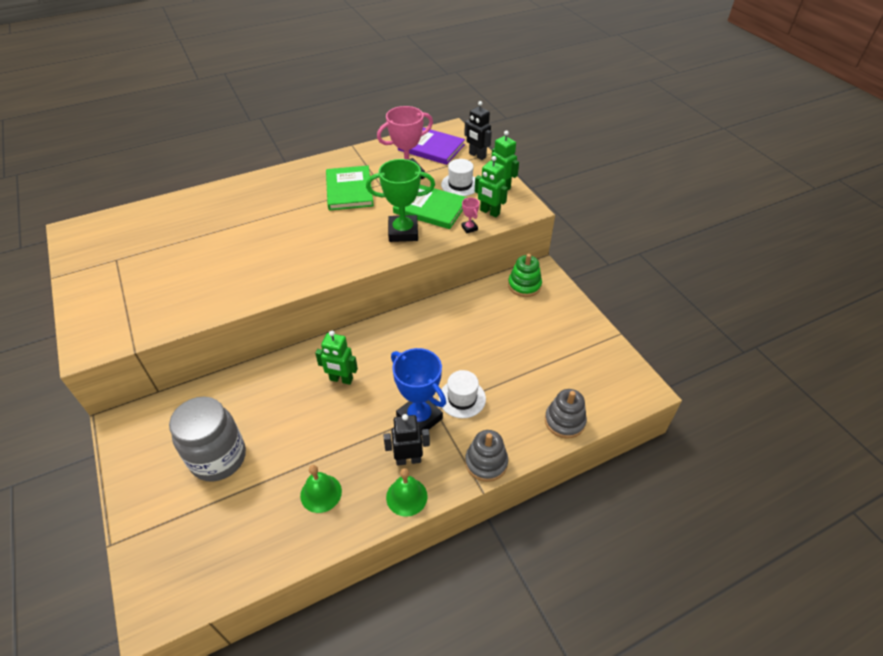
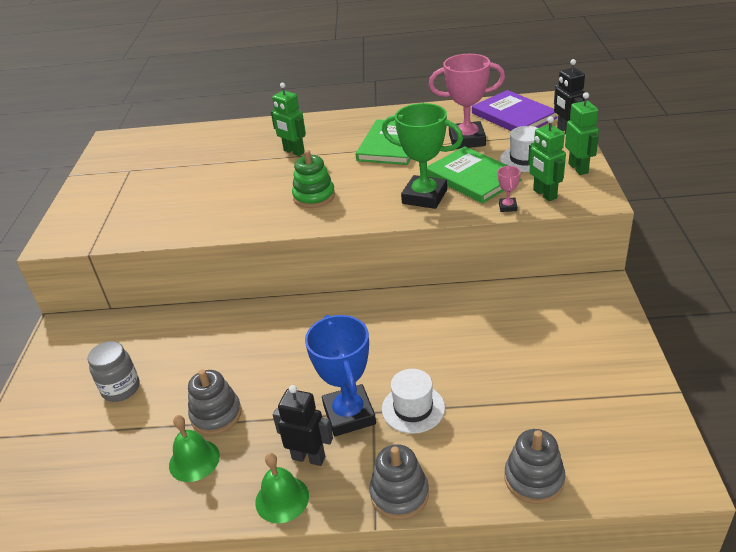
camera: 30 degrees right, 10 degrees down
grey jar [169,397,246,482] -> grey jar [87,341,140,402], size x0.60
green robot [315,331,358,385] -> green robot moved to [271,83,306,156]
green stacking toy [508,254,542,297] -> green stacking toy moved to [292,150,335,208]
none -> grey stacking toy [188,369,242,435]

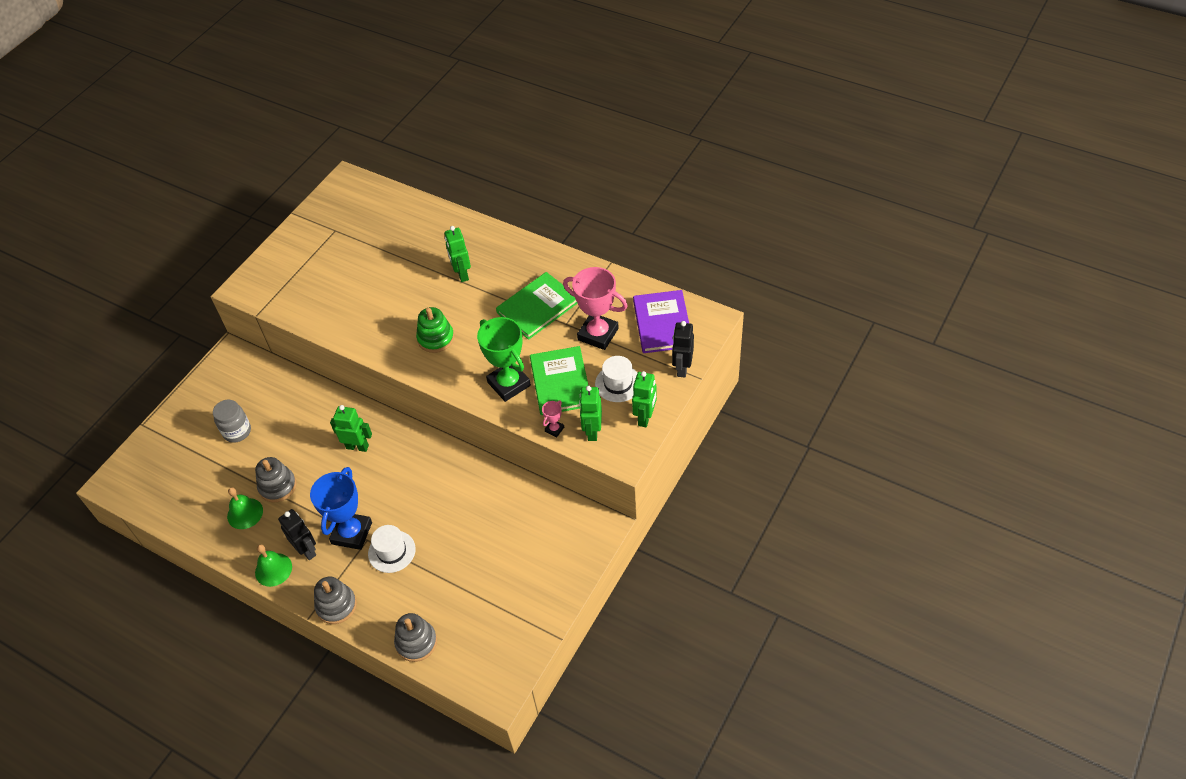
camera: 30 degrees right, 15 degrees up
none -> green robot [330,405,372,452]

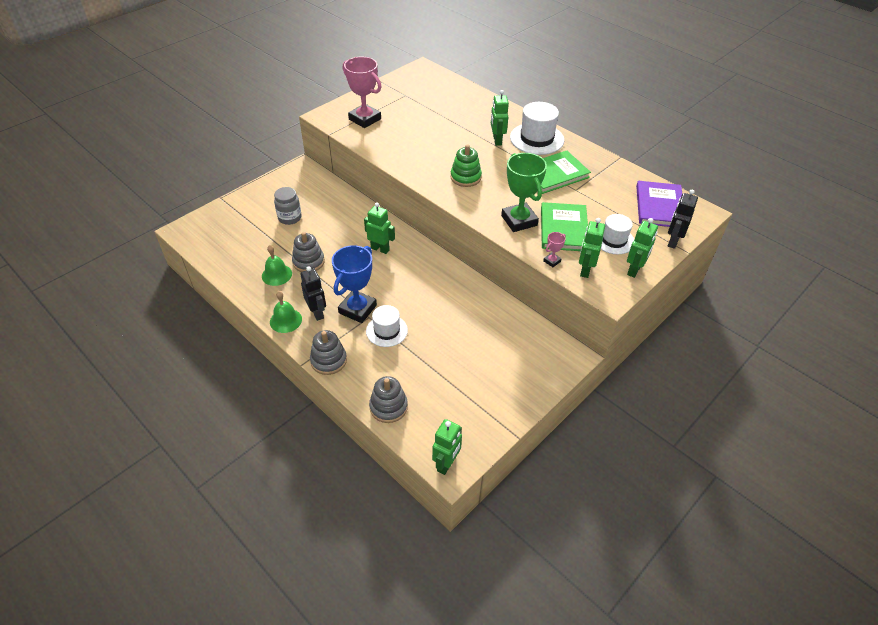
camera: 10 degrees right, 5 degrees down
pink trophy [563,267,628,350] -> pink trophy moved to [343,57,382,128]
none -> green robot [432,419,462,475]
none -> white hat [510,102,564,155]

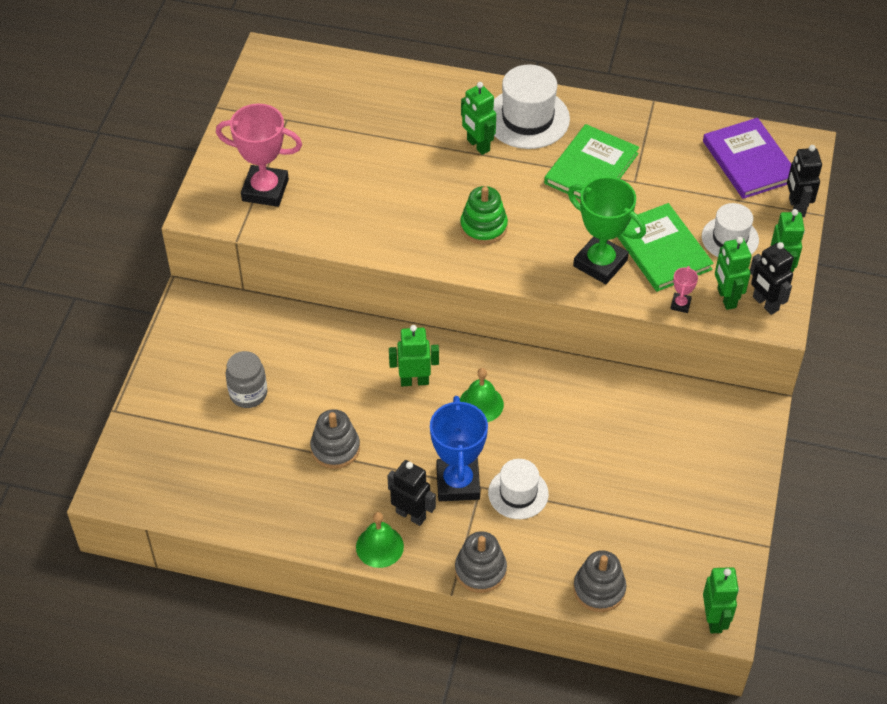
camera: 30 degrees left, 5 degrees up
green bell [262,245,292,286] -> green bell moved to [460,368,504,422]
none -> black robot [750,242,794,315]

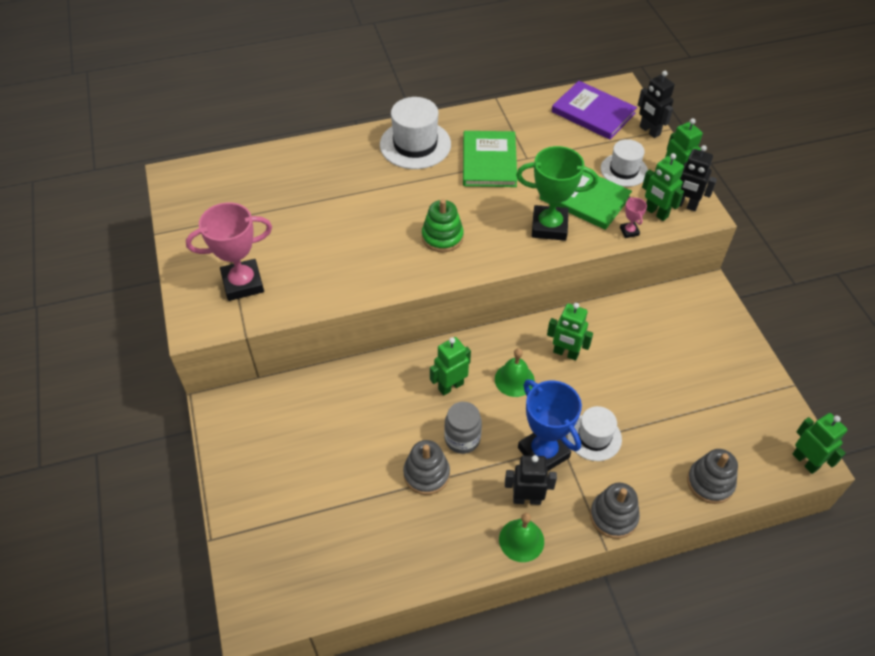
camera: 30 degrees left, 0 degrees up
grey jar [226,351,267,408] -> grey jar moved to [444,402,482,454]
green robot [461,82,496,155] -> green robot moved to [547,303,593,360]

